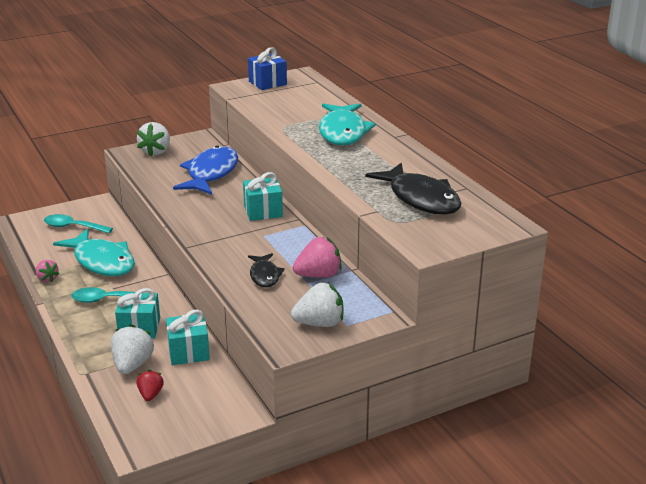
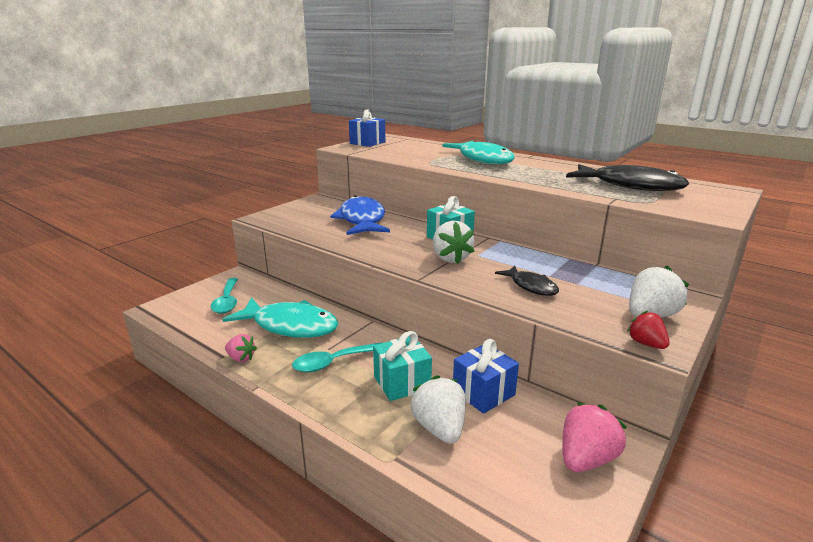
camera: 25 degrees left, 5 degrees down
turquoise spoon [44,214,113,233] -> turquoise spoon turned 90 degrees counterclockwise [211,278,238,314]
white strawberry [137,122,170,156] -> white strawberry moved to [433,221,475,264]
red strawberry [137,370,164,401] -> red strawberry moved to [627,311,670,349]
turquoise gift [166,310,210,365] -> blue gift [453,339,519,414]
pink strawberry [293,237,342,278] -> pink strawberry moved to [562,403,627,472]

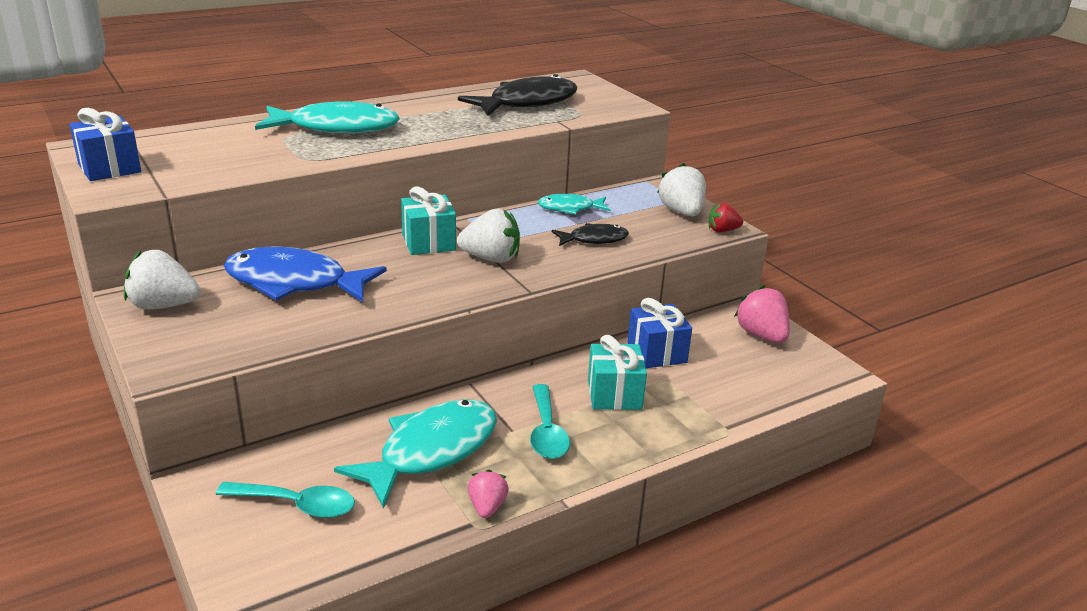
camera: 70 degrees left, 5 degrees up
pink strawberry [225,334,257,362] -> pink strawberry turned 45 degrees counterclockwise [468,470,509,518]
white strawberry [411,375,465,444] -> white strawberry moved to [124,250,200,310]
none -> turquoise fish [538,194,610,215]

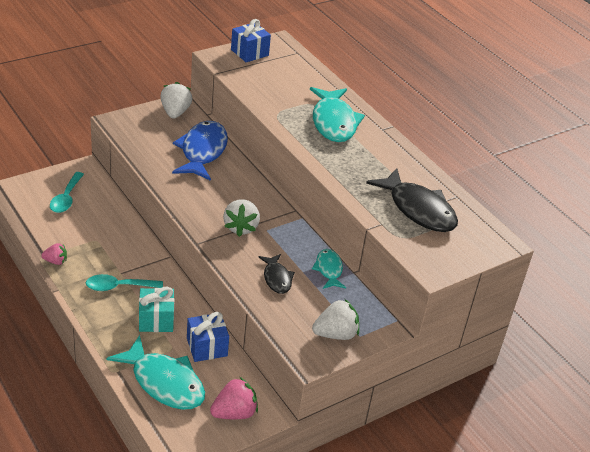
camera: 85 degrees right, 10 degrees up
turquoise fish [334,399,497,509] -> turquoise fish moved to [107,335,205,410]
turquoise gift [401,186,456,255] -> none
red strawberry [709,203,743,232] -> none

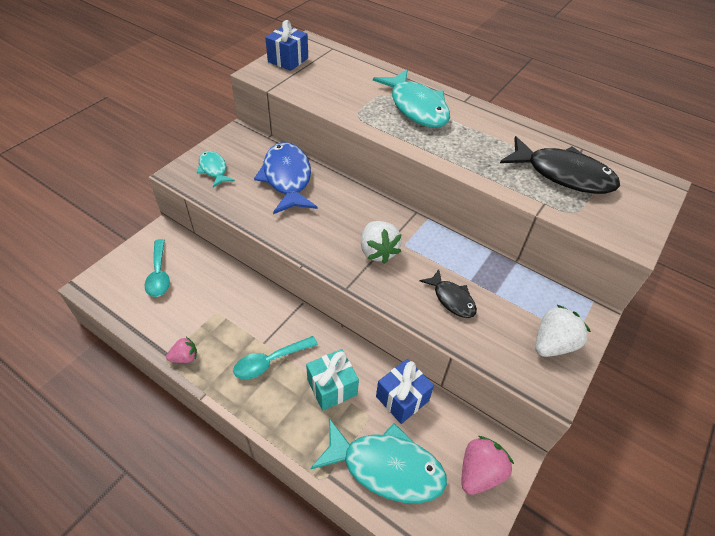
camera: 20 degrees left, 10 degrees up
white strawberry [160,82,192,119] -> none
turquoise fish [312,249,346,289] -> turquoise fish moved to [197,151,235,187]

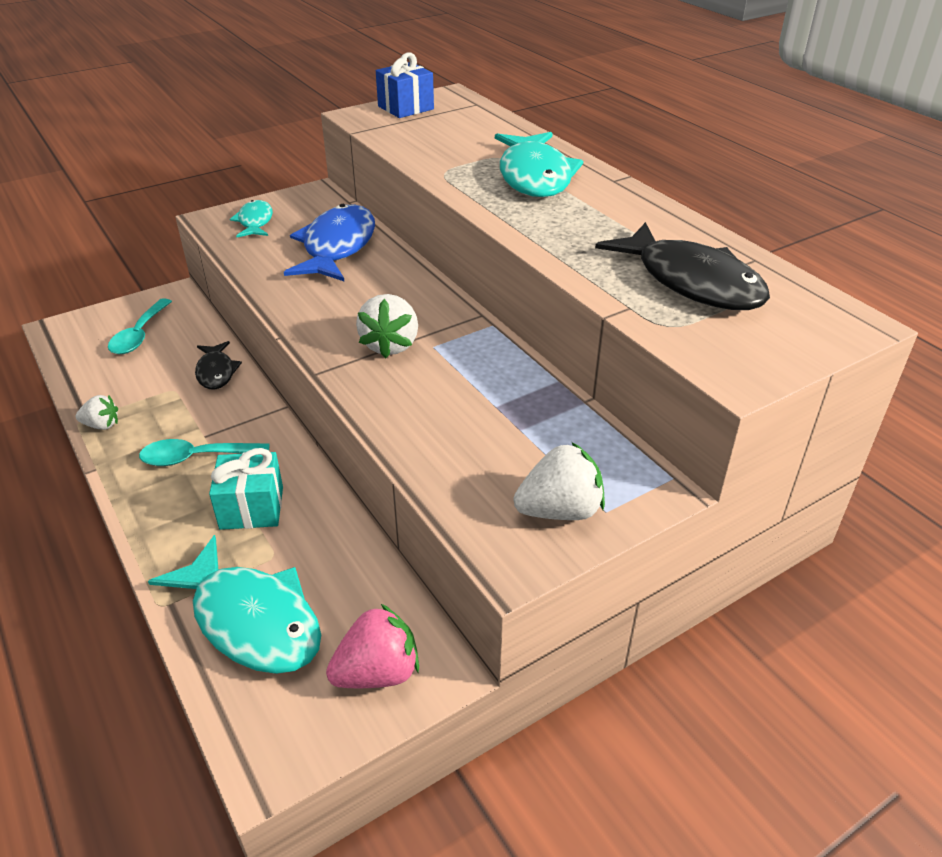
camera: 25 degrees right, 10 degrees down
pink strawberry [166,337,197,363] -> white strawberry [76,395,118,430]
blue gift [376,359,434,424] -> none
black fish [420,269,477,318] -> black fish moved to [195,341,242,389]

